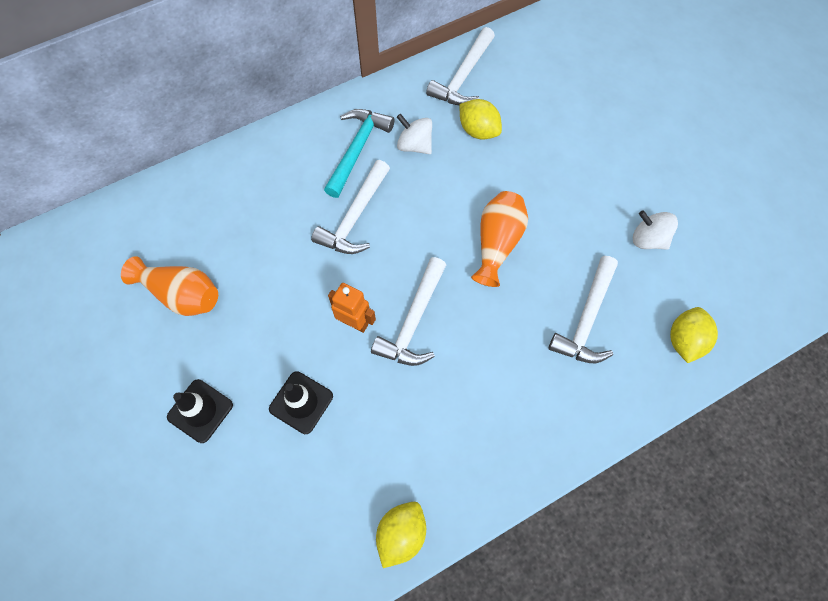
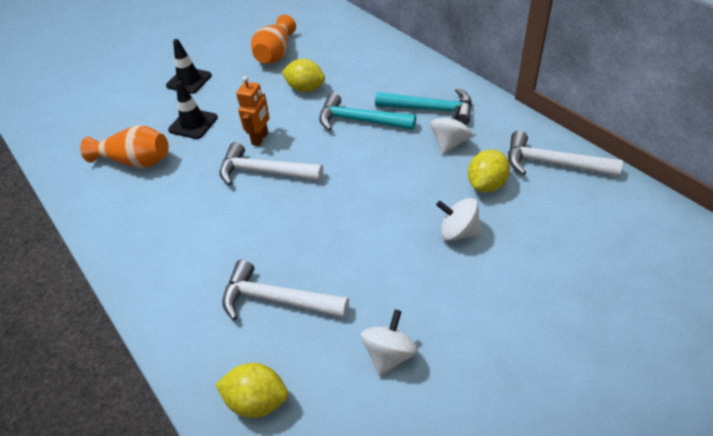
camera: 85 degrees right, 20 degrees down
white hammer [311,160,390,254] -> turquoise hammer [319,93,416,131]
yellow lemon [376,502,426,568] -> yellow lemon moved to [282,59,325,92]
orange vase [471,191,528,287] -> orange vase moved to [80,125,169,168]
none -> white spinning top [436,198,482,241]

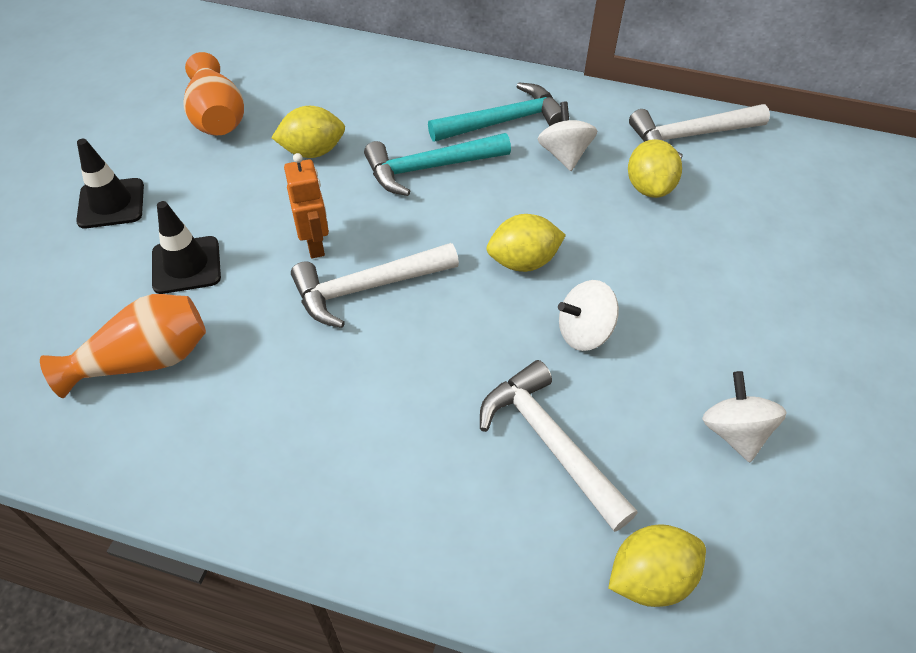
camera: 40 degrees left, 5 degrees up
white hammer [222,260,349,320] -> white hammer turned 75 degrees clockwise [480,360,638,532]
white spinning top [436,198,482,241] -> white spinning top moved to [558,280,619,351]
none -> yellow lemon [487,214,566,272]

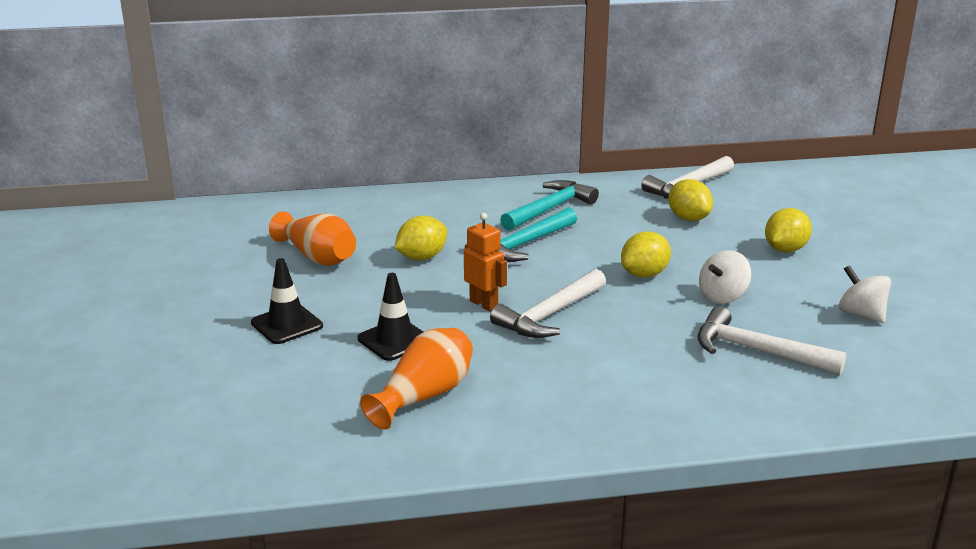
camera: 25 degrees left, 25 degrees down
white spinning top [537,101,597,171] -> none
yellow lemon [608,525,706,607] -> yellow lemon moved to [765,208,812,252]

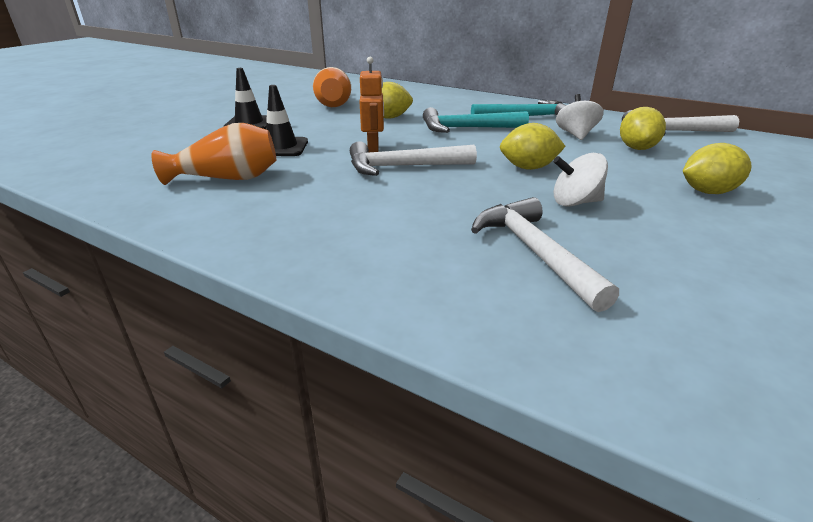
camera: 40 degrees right, 5 degrees up
white spinning top [839,265,891,323] -> white spinning top moved to [556,94,604,140]

